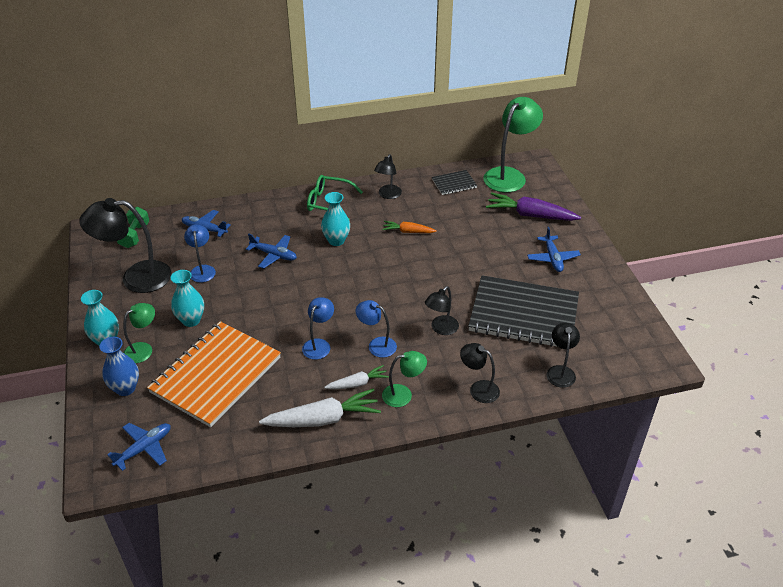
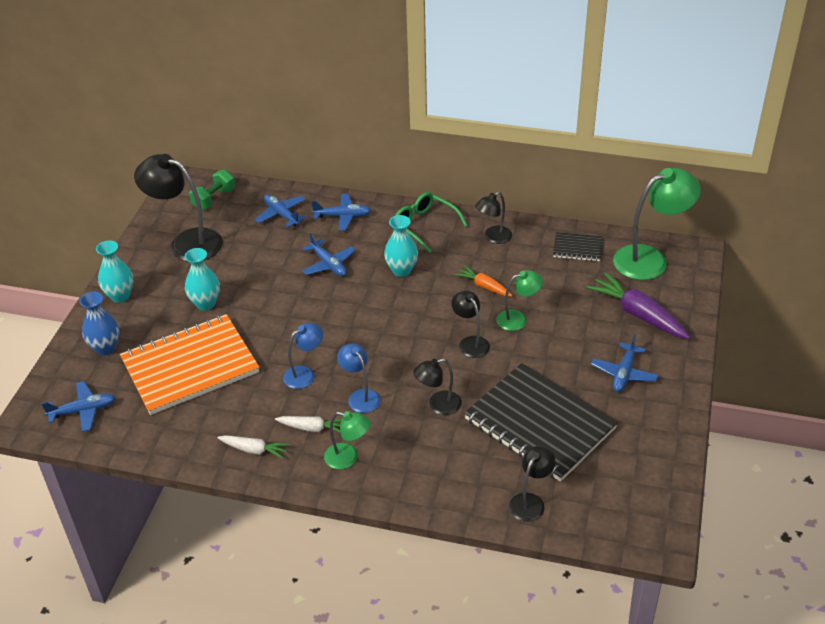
camera: 30 degrees right, 0 degrees up
green lamp [123,303,155,363] -> green lamp moved to [496,270,543,331]
blue lamp [184,224,216,282] -> none
white carrot [259,388,381,427] -> white carrot [217,435,290,459], size x0.56
black lamp [460,343,500,403] -> black lamp moved to [451,291,490,358]
none -> blue plane [311,194,371,231]

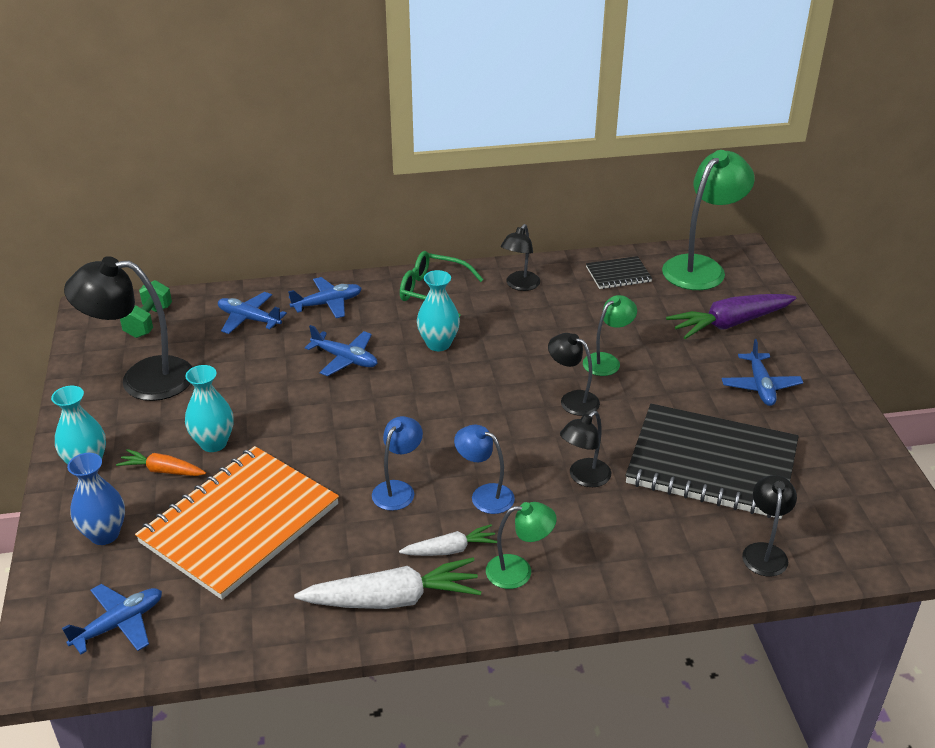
camera: 25 degrees left, 5 degrees down
white carrot [217,435,290,459] -> white carrot [294,557,482,609], size x1.77
orange carrot [455,265,512,297] -> orange carrot moved to [116,449,206,476]
purple carrot [586,272,690,339] -> purple carrot turned 45 degrees counterclockwise [666,294,796,339]

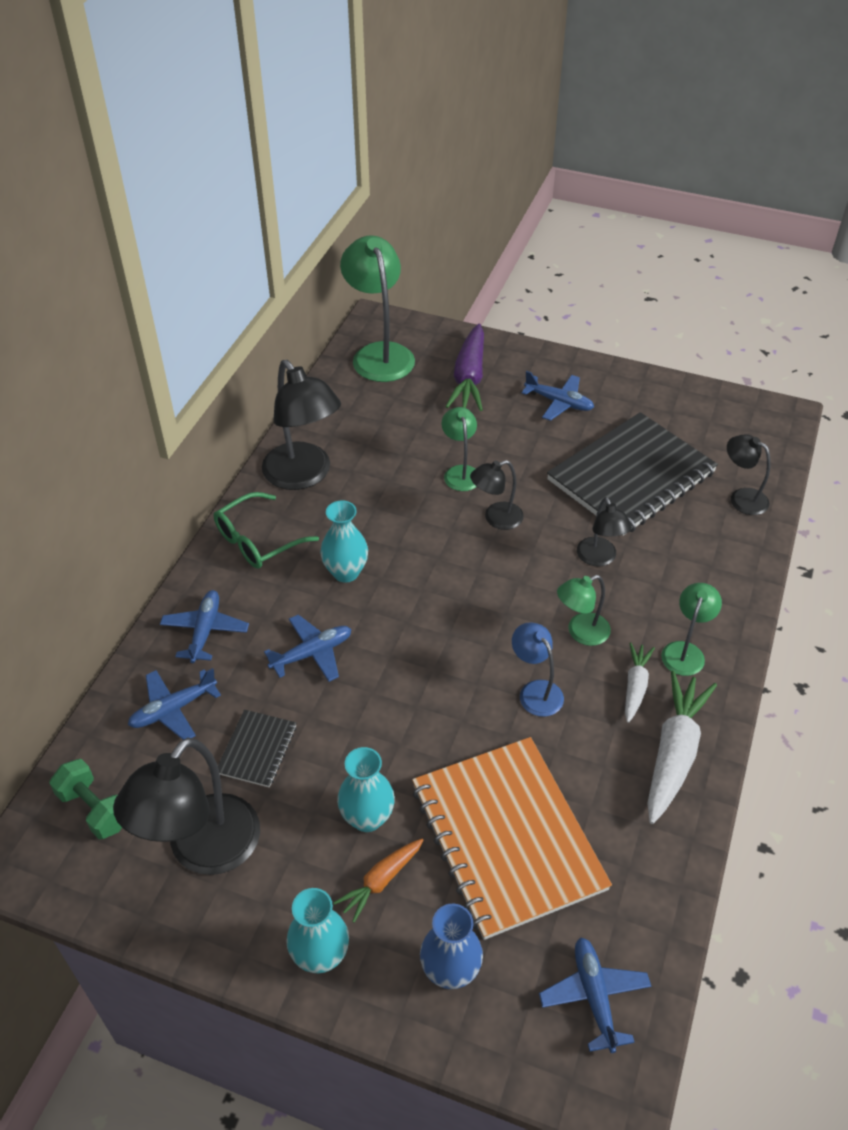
camera: 60 degrees left, 10 degrees up
blue lamp [454,425,515,514] -> green lamp [557,575,611,646]
black lamp [501,224,540,291] -> black lamp [262,360,341,490], size x1.85
black notebook [586,256,653,289] -> black notebook moved to [218,710,296,788]

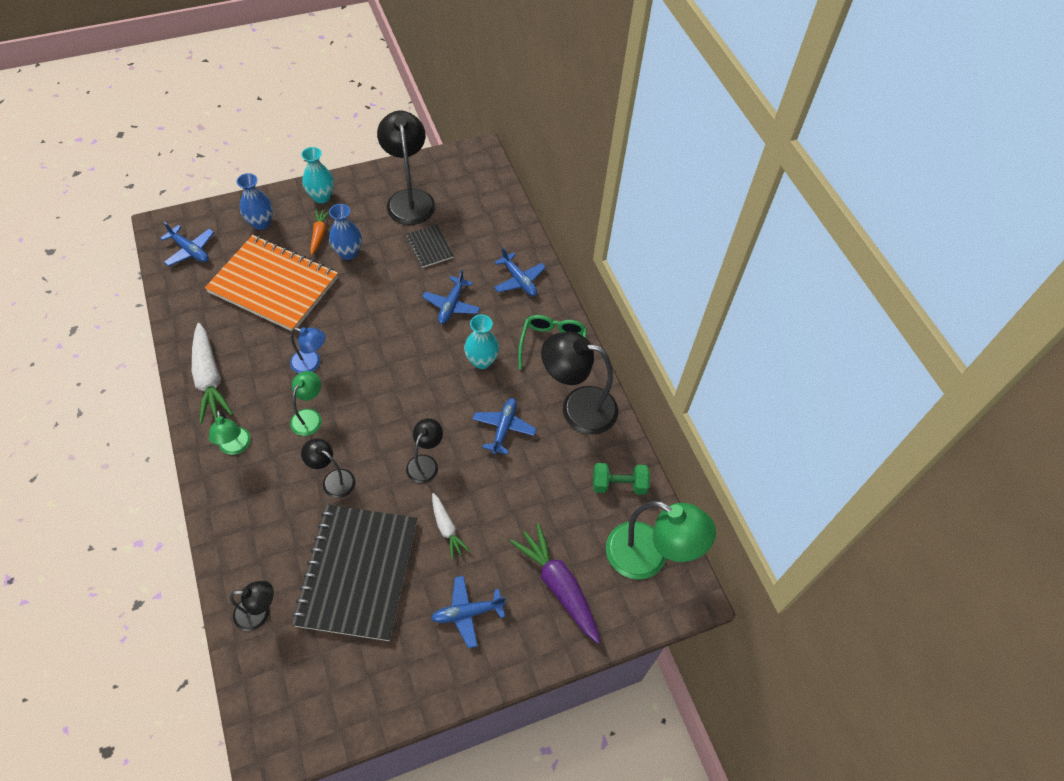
camera: 135 degrees right, 10 degrees up
green dumbbell [49,759,122,839] -> green dumbbell moved to [593,463,650,495]
blue plane [128,668,221,740] -> blue plane moved to [473,398,537,455]
turquoise vase [337,747,395,832] -> blue vase [329,204,362,260]
green lamp [441,407,477,491] -> none
white carrot [625,642,655,723] -> white carrot moved to [432,493,470,559]

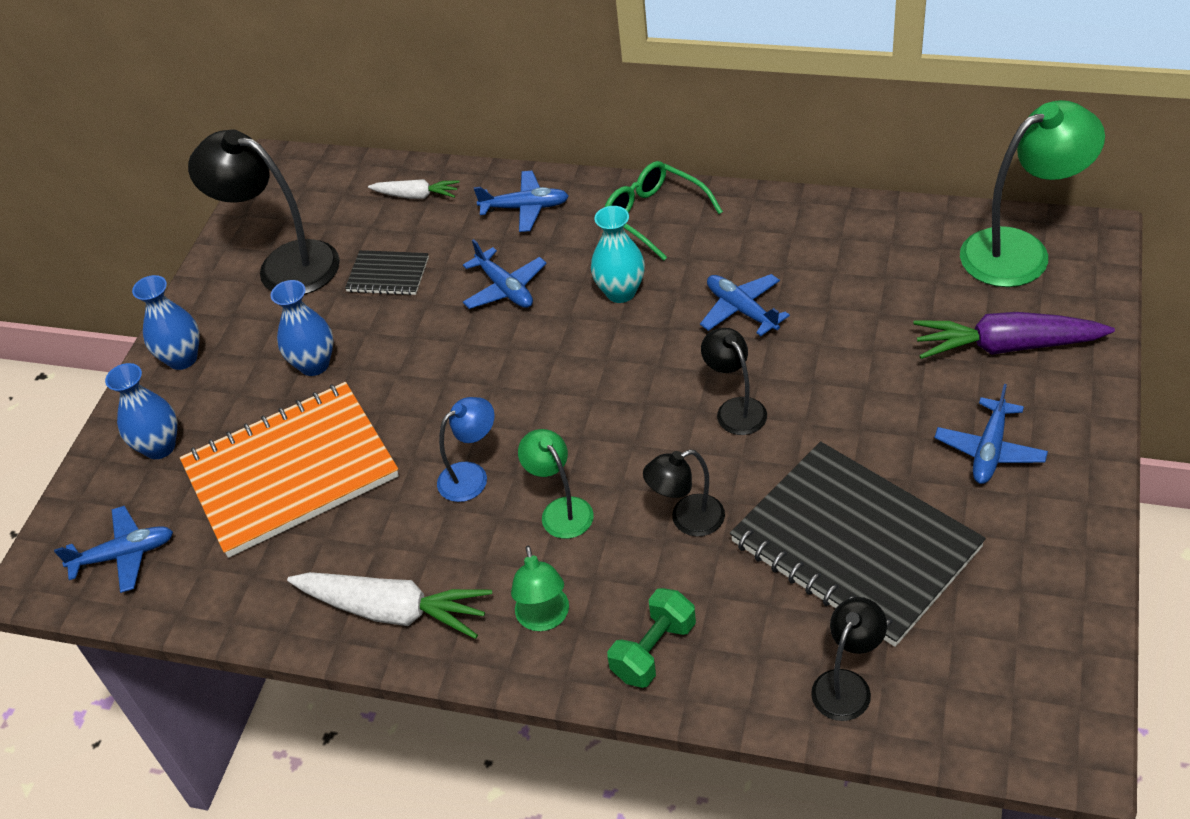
camera: 45 degrees left, 10 degrees down
green lamp [209,410,251,455] -> green lamp turned 60 degrees clockwise [511,546,569,631]
turquoise vase [301,147,334,203] -> blue vase [132,275,200,370]
orange carrot [310,209,329,255] -> none
white carrot [432,493,470,559] -> white carrot moved to [368,179,459,199]
black lamp [541,332,618,435] -> none
green dumbbell [593,463,650,495] -> green dumbbell moved to [607,588,696,688]

